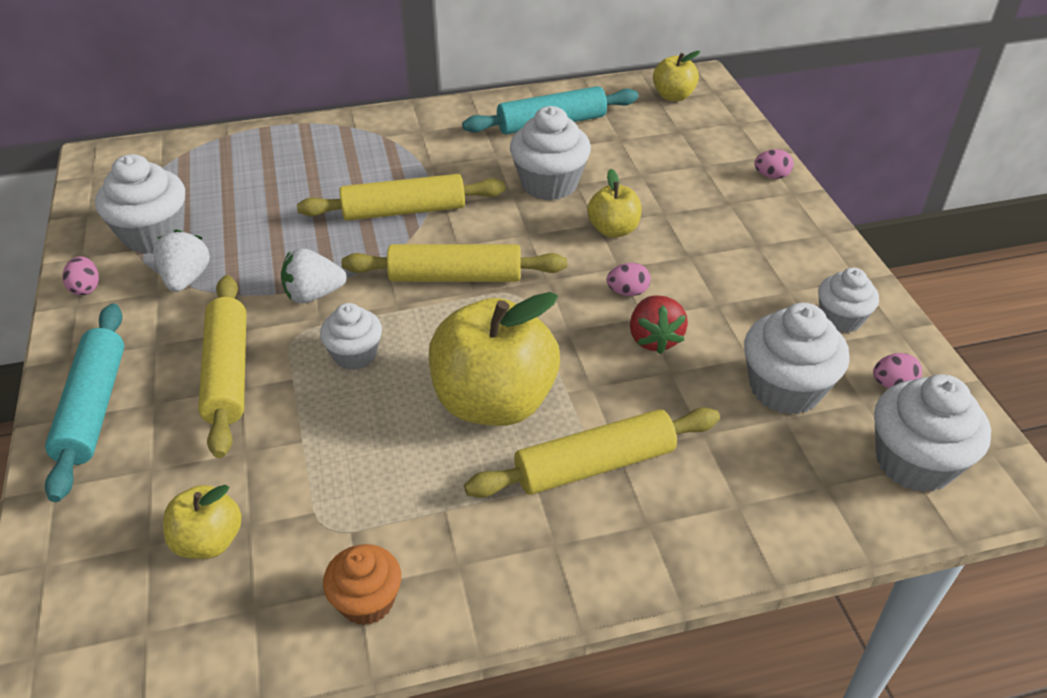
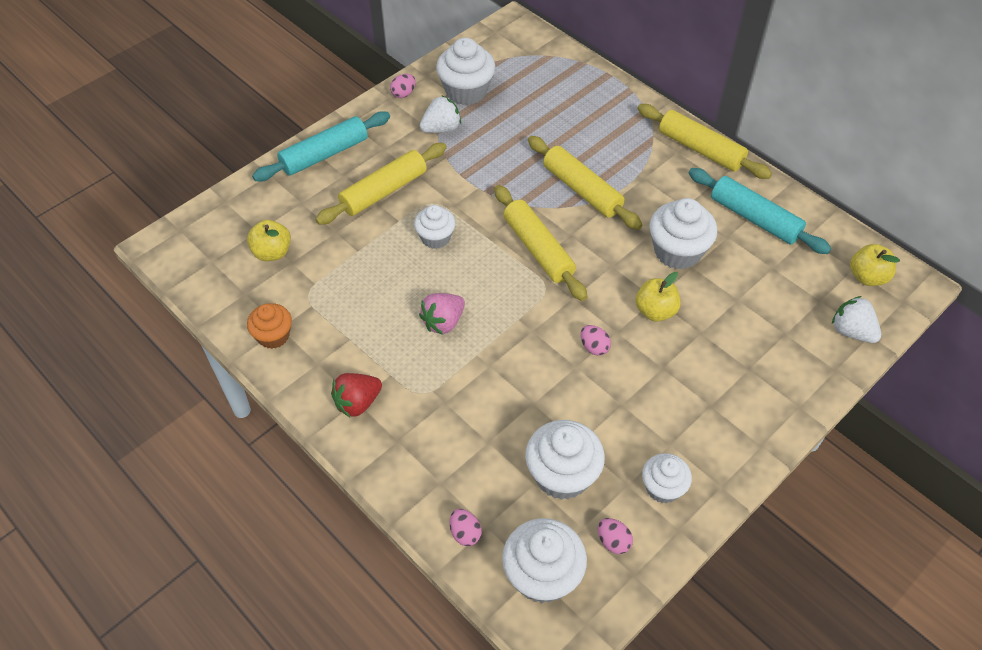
camera: 60 degrees right, 10 degrees up
white strawberry [281,248,347,303] -> white strawberry moved to [832,296,881,343]
yellow apple [429,292,560,426] -> pink strawberry [419,293,465,335]
yellow rolling pin [464,407,720,498] -> yellow rolling pin moved to [638,104,772,179]
red strawberry [630,295,688,354] -> red strawberry moved to [331,373,382,417]
pink egg [754,149,794,179] -> pink egg moved to [450,509,482,546]

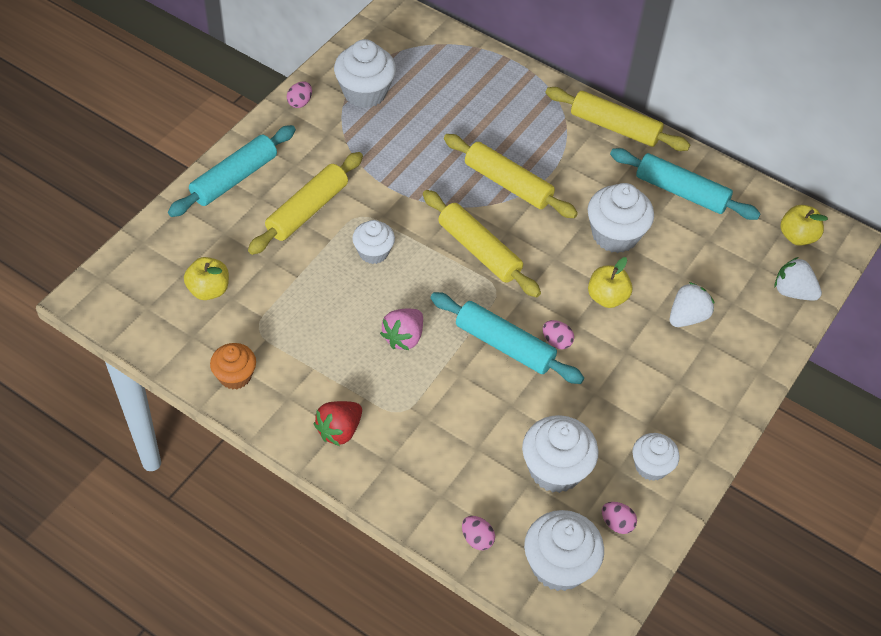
camera: 15 degrees left, 0 degrees up
white strawberry [420,96,461,133] -> white strawberry moved to [670,282,715,327]
none -> turquoise rolling pin [430,292,584,384]

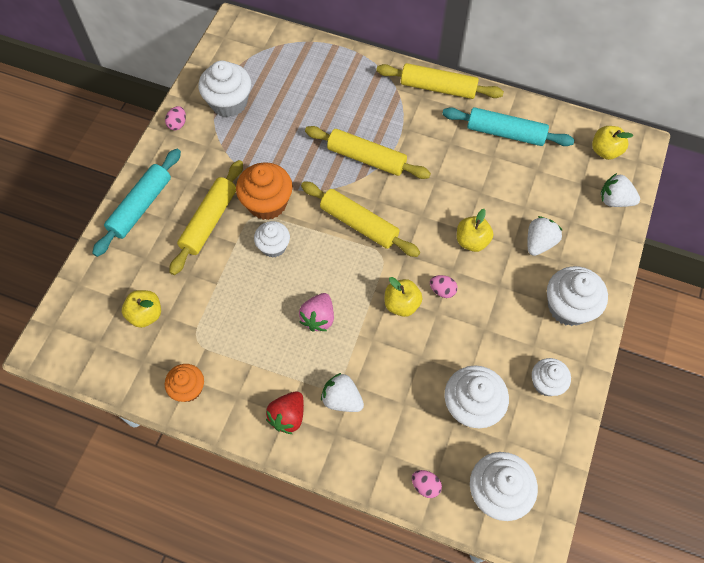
camera: 10 degrees left, 10 degrees up
turquoise rolling pin [430,292,584,384] -> yellow apple [385,277,423,317]
white cupcake [588,183,654,253] -> white cupcake moved to [547,266,608,326]
pink egg [602,502,637,534] -> none
none -> orange cupcake [236,162,293,220]
none -> white strawberry [321,373,364,412]

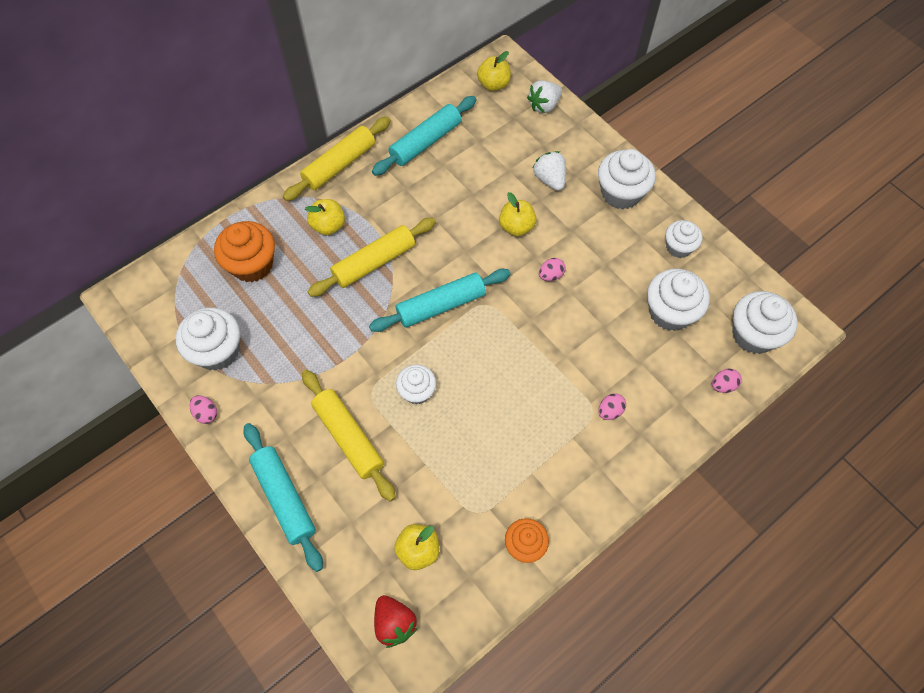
camera: 60 degrees left, 0 degrees up
orange cupcake [236,162,293,220] -> orange cupcake moved to [214,221,275,282]
red strawberry [266,391,304,434] -> red strawberry moved to [374,595,418,648]
pink strawberry [299,293,334,332] -> none
yellow rolling pin [301,182,420,257] -> turquoise rolling pin [369,269,511,332]
white strawberry [321,373,364,412] -> pink egg [598,393,626,420]
yellow apple [385,277,423,317] -> yellow apple moved to [305,199,345,235]

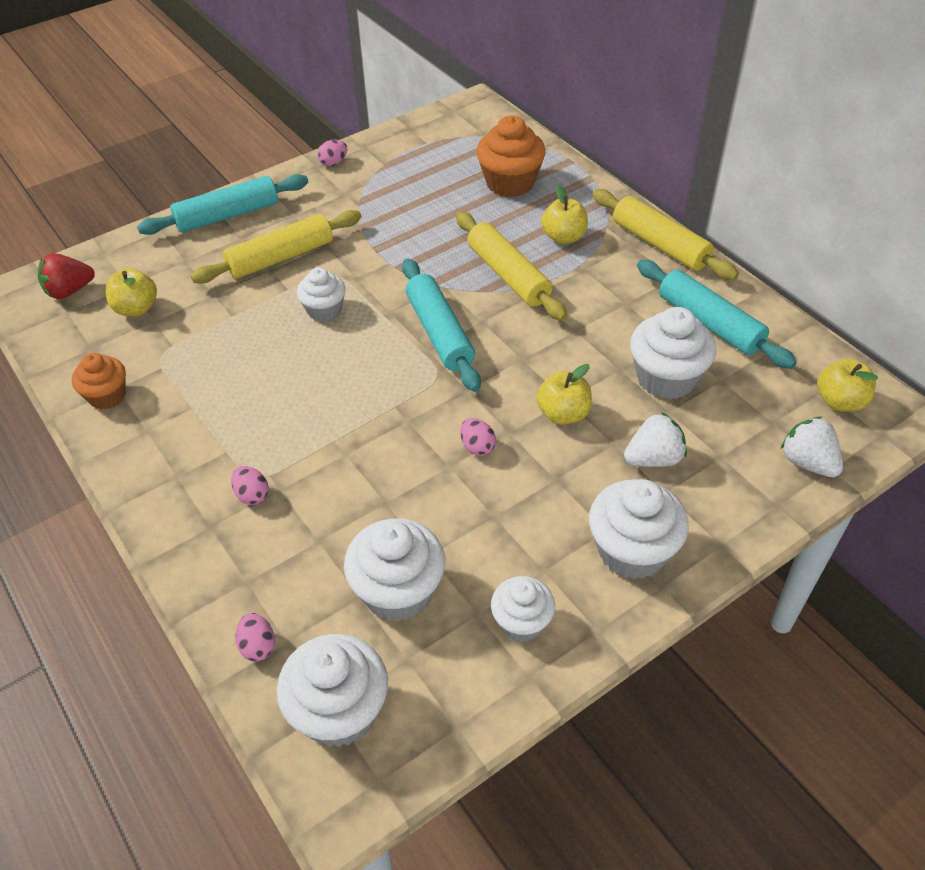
camera: 95 degrees right, 15 degrees down
white cupcake [176,307,240,371] -> white cupcake moved to [630,307,716,400]

